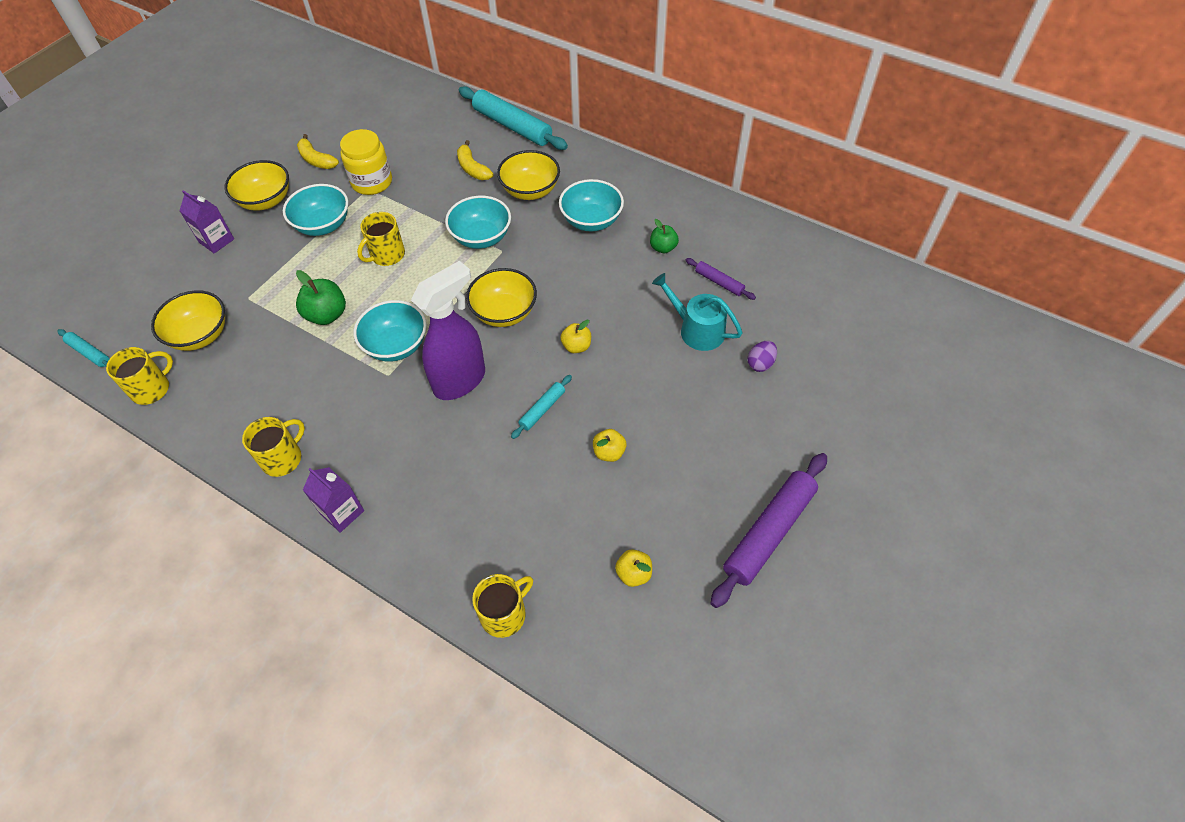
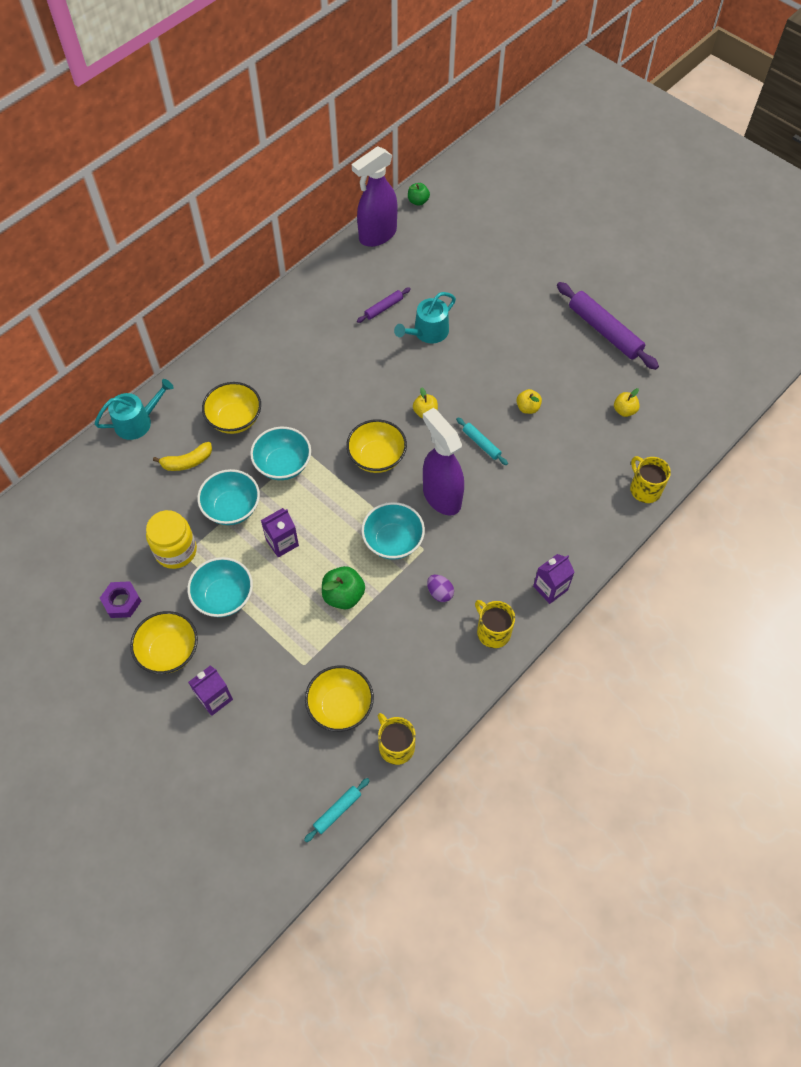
camera: 80 degrees left, 5 degrees up
yellow banana [297,134,339,169] -> purple nut [100,581,141,618]
yellow mug [357,212,405,266] -> purple carton [261,508,299,558]
turquoise rolling pin [459,86,568,150] -> turquoise watering can [95,379,174,440]
turquoise bowl [559,179,624,232] -> turquoise bowl moved to [197,469,260,525]
green apple [650,219,679,253] -> green apple moved to [408,183,430,206]
purple egg [747,341,777,372] -> purple egg moved to [427,575,454,602]
none -> purple spray bottle [352,146,397,247]

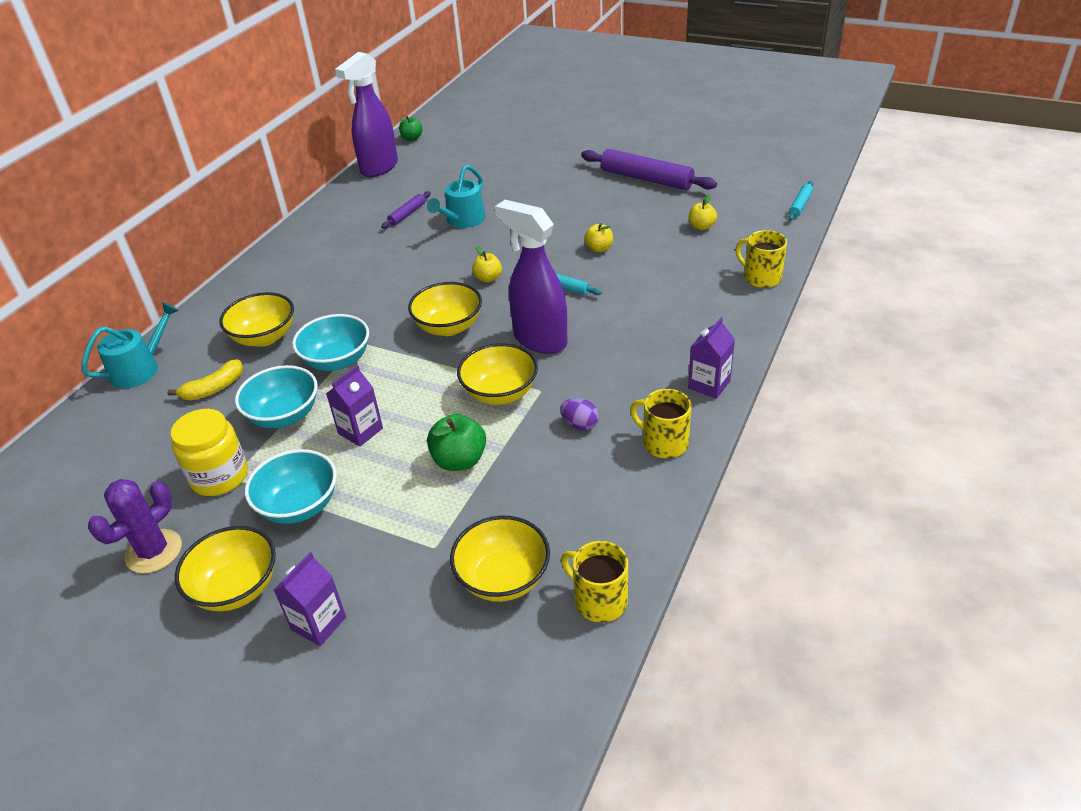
camera: 15 degrees left, 20 degrees down
purple nut [100,581,141,618] -> purple cactus [88,479,182,573]
turquoise rolling pin [304,778,370,842] -> turquoise rolling pin moved to [788,181,814,221]
turquoise bowl [361,502,425,560] -> yellow bowl [457,343,538,405]

